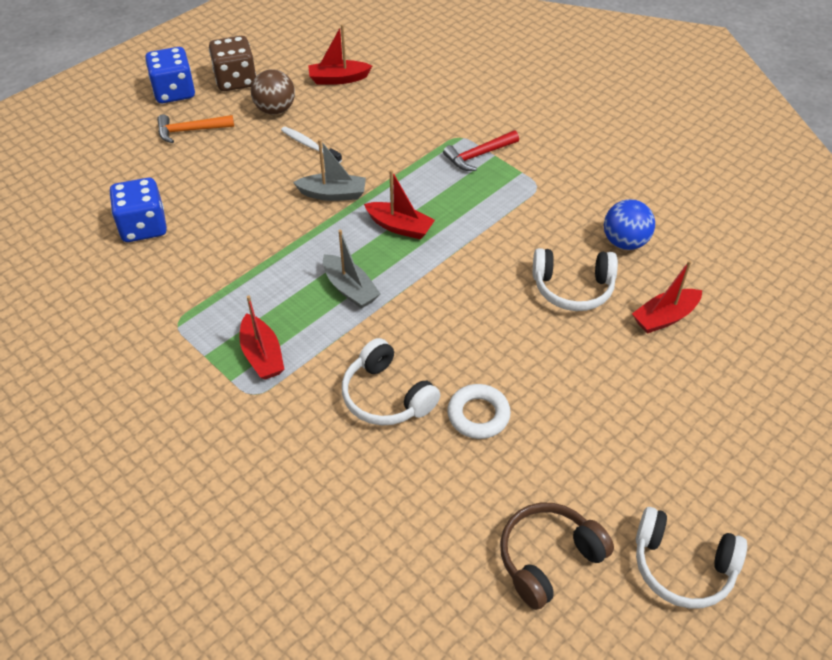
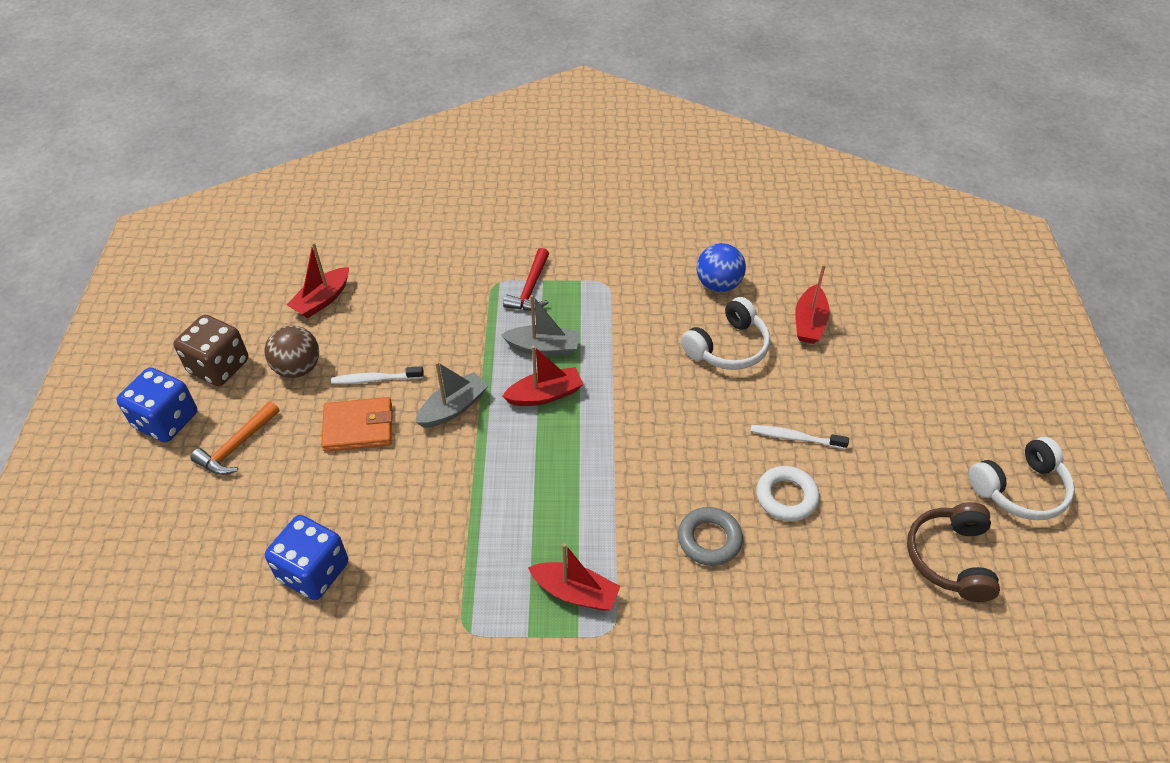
camera: 45 degrees left, 0 degrees up
grey boat [323,230,380,309] -> grey boat moved to [501,295,579,356]
white headphones [342,338,440,425] -> grey ring [678,507,743,566]
none -> orange wallet [321,397,392,452]
none -> white toothbrush [750,425,849,449]

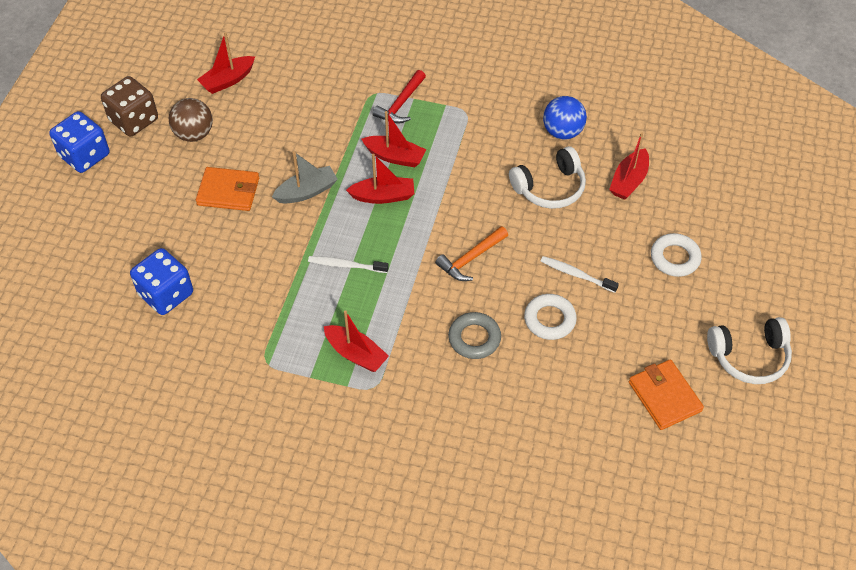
camera: 15 degrees right, 5 degrees up
orange hammer [190,401,280,475] -> orange hammer moved to [435,226,508,281]
white toothbrush [331,366,424,384] -> white toothbrush moved to [308,256,389,273]
grey boat [501,295,579,356] -> red boat [362,111,426,167]
brown headphones [907,502,1000,602] -> orange wallet [629,359,704,430]
none -> white ring [651,233,702,277]

